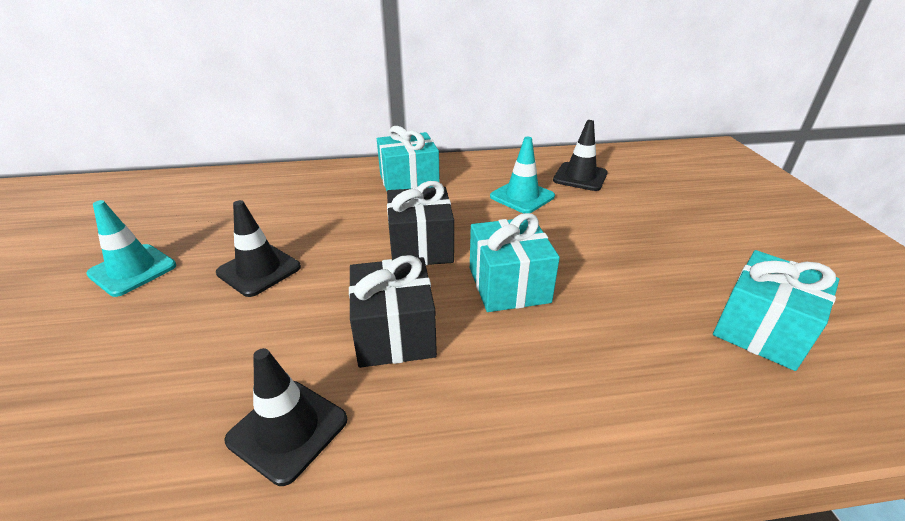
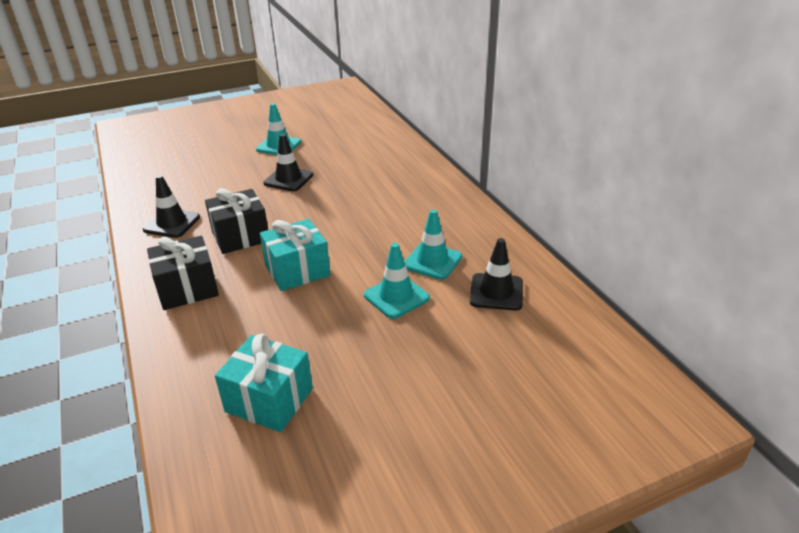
camera: 75 degrees right, 0 degrees up
turquoise gift [377,126,440,191] -> none
black gift [387,181,454,265] -> black gift moved to [147,236,219,310]
none -> turquoise traffic cone [364,243,430,319]

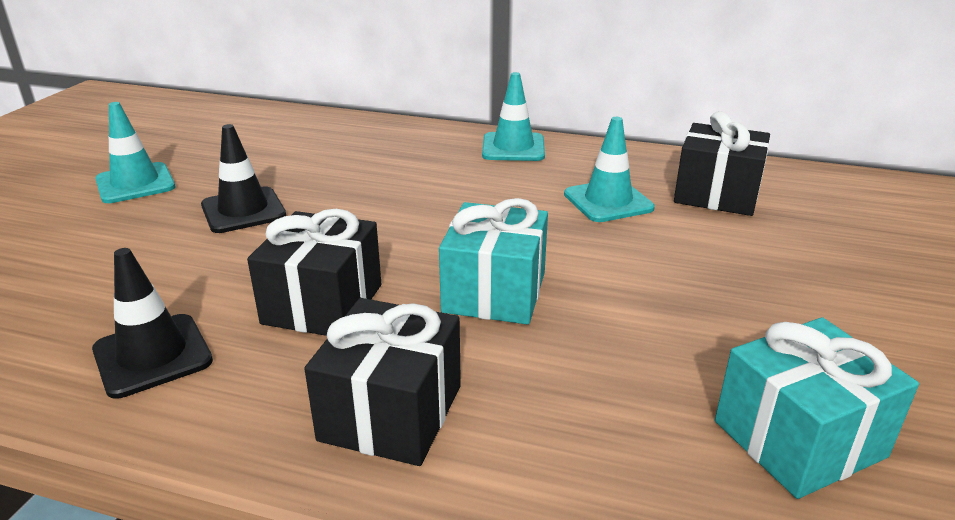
camera: 50 degrees left, 5 degrees down
turquoise traffic cone [364,243,430,319] -> turquoise traffic cone moved to [482,72,545,161]
black traffic cone [470,238,523,311] -> black gift [674,111,770,216]

